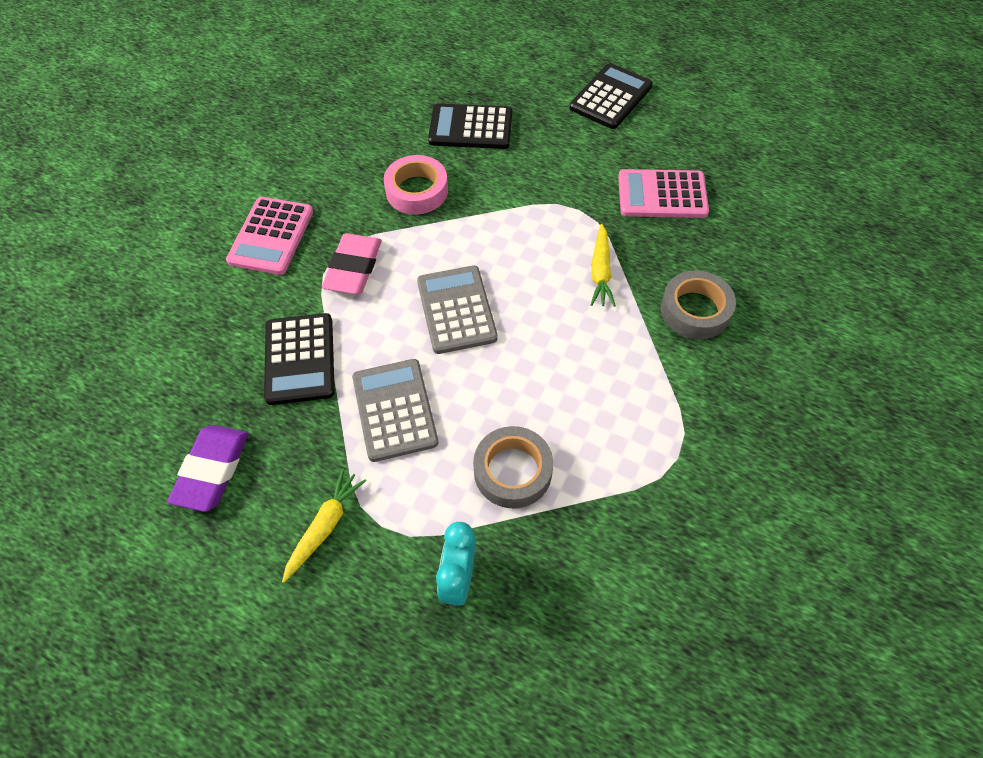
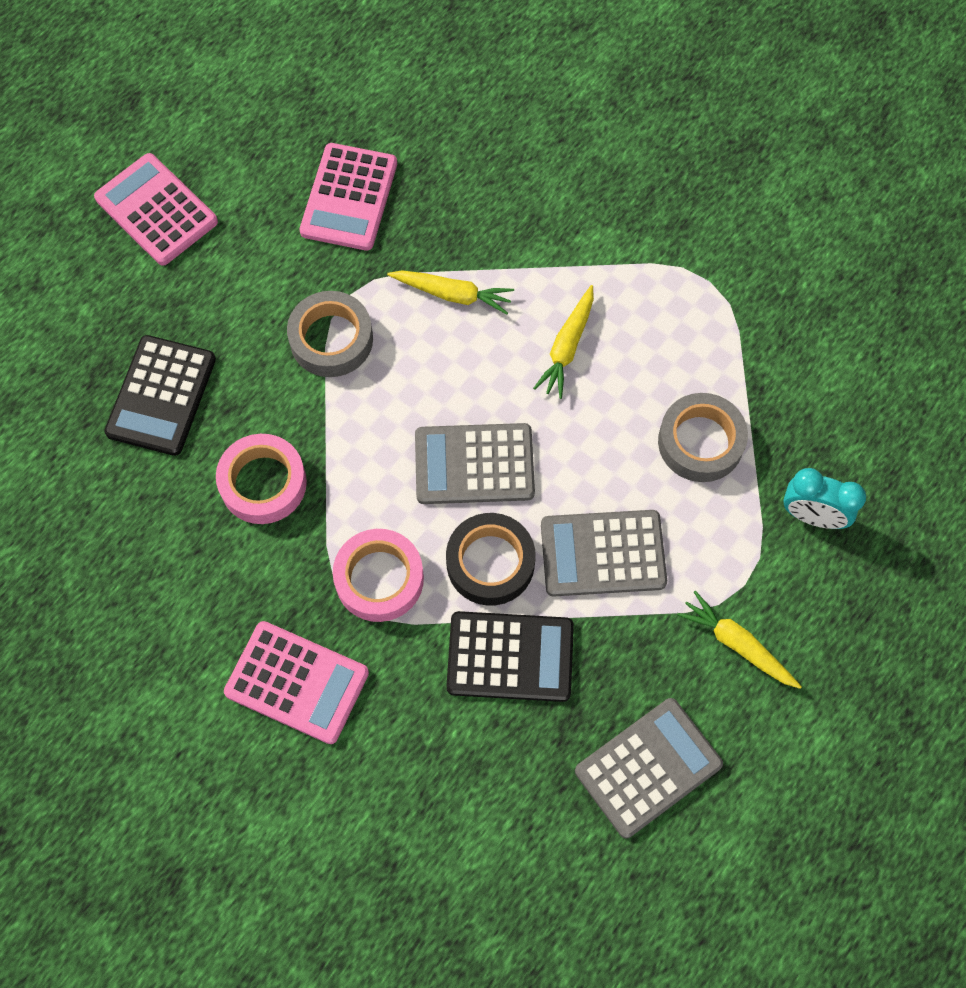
camera: 80 degrees left, 10 degrees up
purple eraser [167,425,249,512] -> grey calculator [575,698,723,838]
pink eraser [322,233,382,294] -> pink tape [333,529,424,622]
black calculator [570,63,653,129] -> pink calculator [94,153,218,266]
grey tape [661,270,736,340] -> grey tape moved to [287,291,373,377]
none -> black tape [446,513,536,606]
none -> yellow carrot [533,285,594,399]

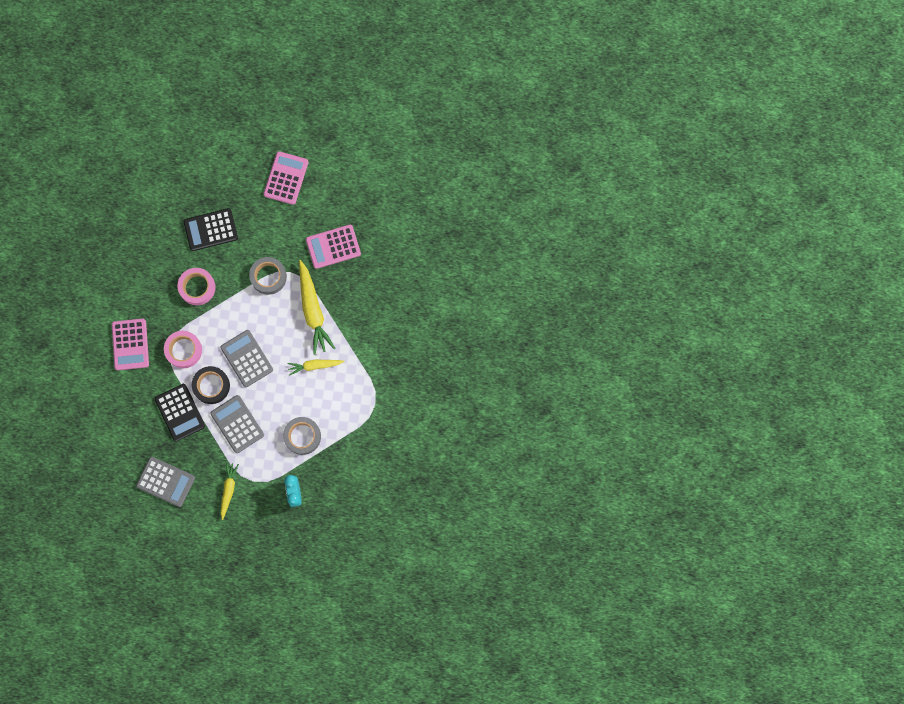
camera: 60 degrees right, 10 degrees up
yellow carrot [387,270,514,314] -> yellow carrot [299,260,336,355], size x1.73

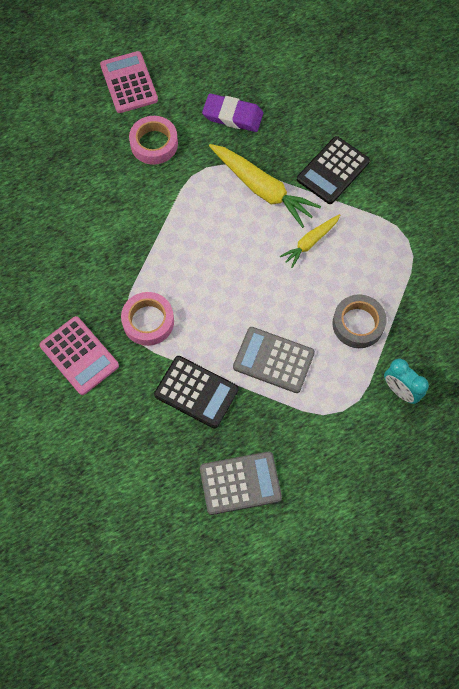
camera: 35 degrees left, 10 degrees down
pink tape [177,268,215,305] -> pink tape moved to [129,116,178,165]
black calculator [184,208,238,251] -> black calculator moved to [297,136,370,204]
black tape [192,366,230,404] -> none
grey calculator [220,330,273,387] -> none
yellow carrot [221,462,239,520] -> none
grey tape [249,257,287,295] -> none
pink calculator [306,225,361,269] -> purple eraser [202,93,263,132]

